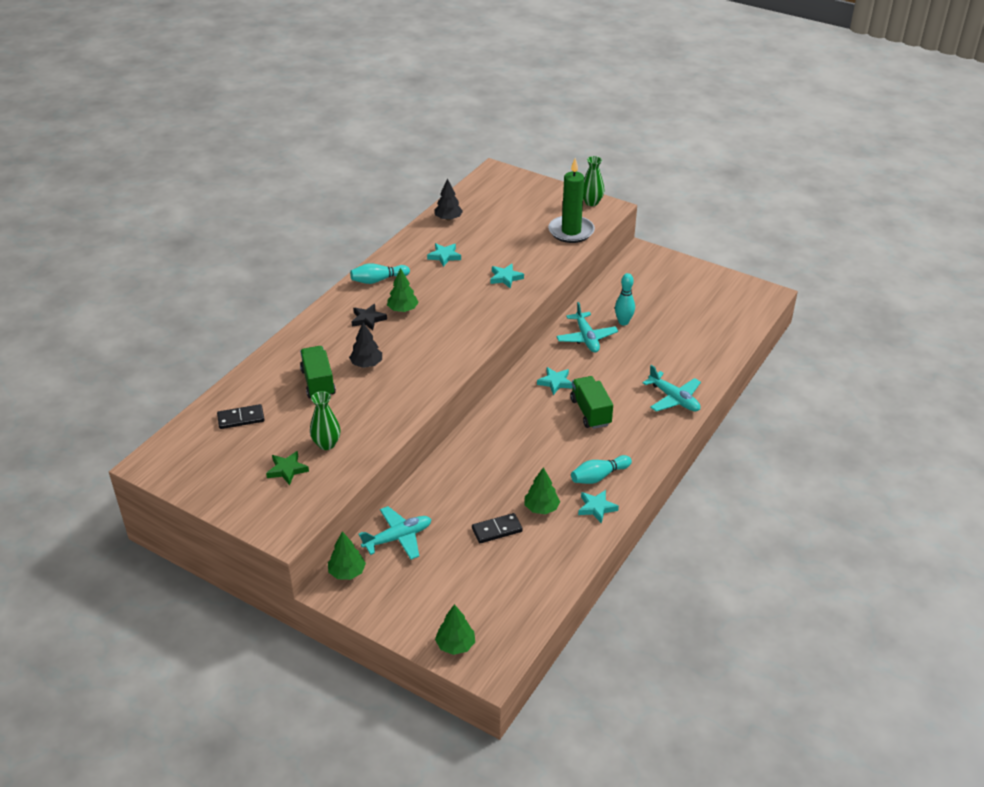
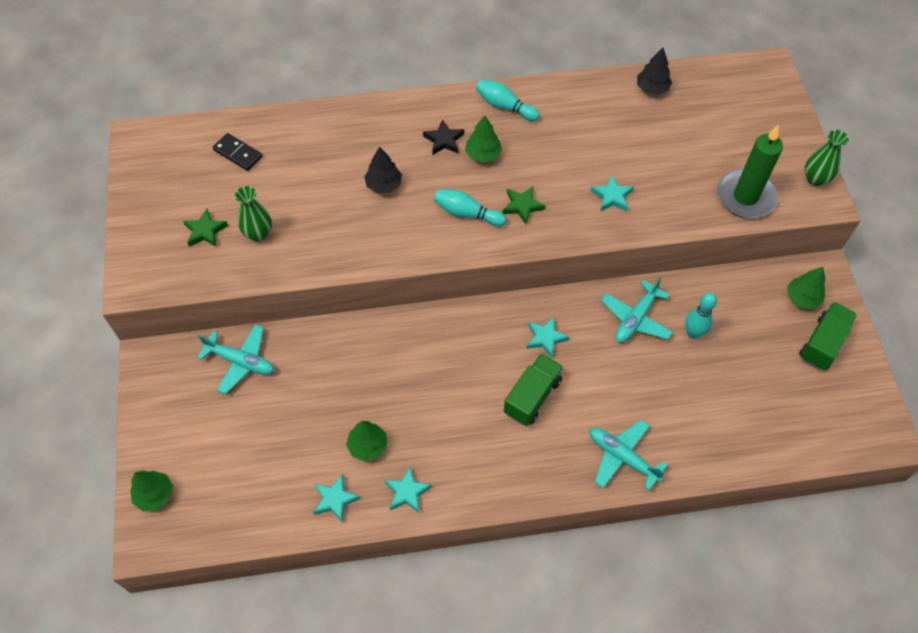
camera: 50 degrees right, 20 degrees up
green truck [300,346,336,398] -> green truck moved to [799,302,857,370]
green tree [328,532,366,580] -> green tree moved to [787,267,826,310]
turquoise star [427,243,461,267] -> turquoise star moved to [313,474,360,522]
black domino [472,513,523,543] -> none
turquoise bowling pin [571,455,632,484] -> turquoise bowling pin moved to [434,189,506,226]
turquoise plane [643,365,701,412] -> turquoise plane turned 120 degrees clockwise [590,420,668,490]
none -> green star [503,187,546,224]

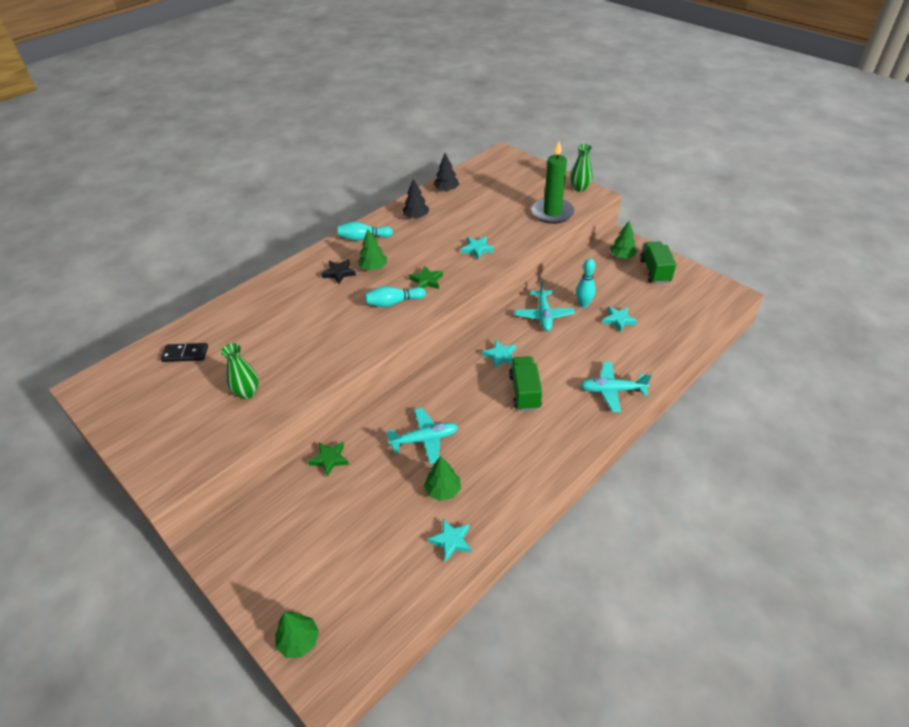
camera: 35 degrees left, 15 degrees down
green star [183,209,228,247] -> green star moved to [308,442,349,477]
turquoise plane [197,324,274,394] -> turquoise plane moved to [387,408,458,464]
black tree [364,146,402,193] -> black tree moved to [402,179,429,219]
turquoise star [384,467,432,513] -> turquoise star moved to [602,306,637,332]

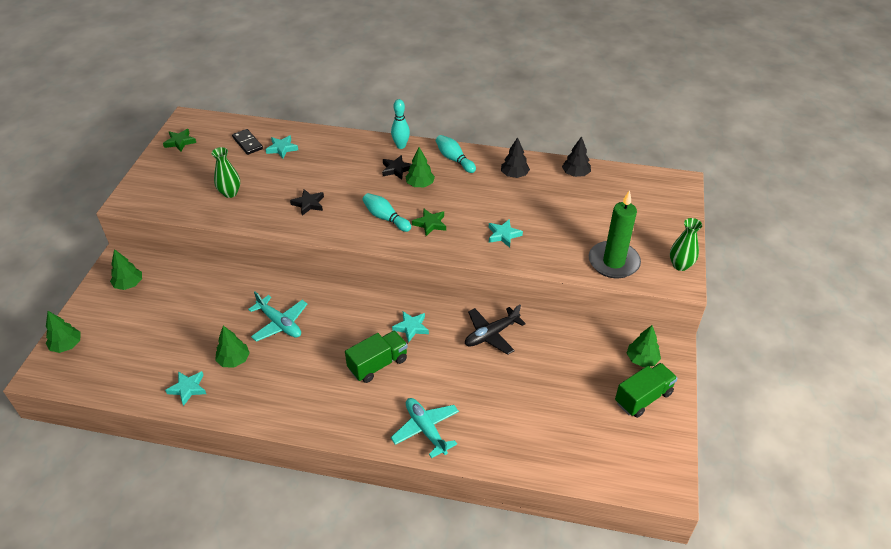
camera: 55 degrees right, 0 degrees up
green star [308,442,349,477] -> green star moved to [163,129,196,152]
turquoise plane [515,280,575,331] -> black plane [465,305,526,355]
turquoise bowling pin [576,258,596,308] -> turquoise bowling pin moved to [391,99,410,149]
turquoise star [602,306,637,332] -> turquoise star moved to [265,135,298,159]
none -> green tree [110,249,142,290]
none -> black star [290,189,324,216]

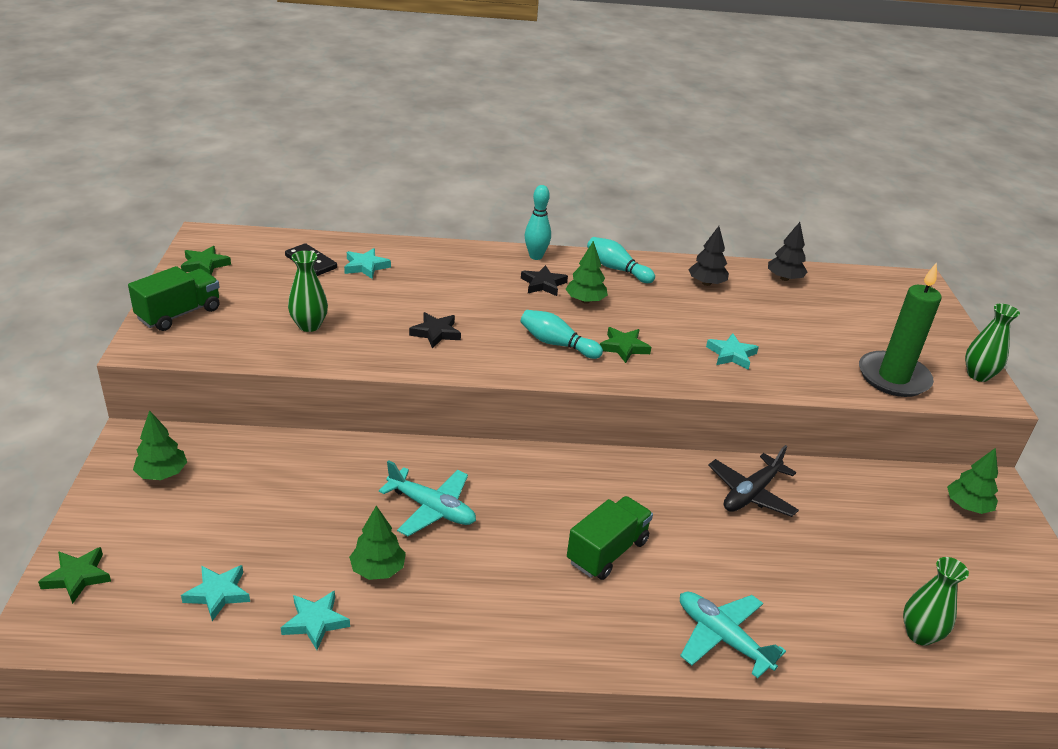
camera: 15 degrees left, 10 degrees down
green tree [46,311,81,353] -> green star [38,547,111,604]
turquoise star [392,311,429,343] -> turquoise star moved to [181,565,250,621]
green truck [615,363,678,418] -> green truck moved to [128,266,220,331]
none -> green vase [903,557,969,646]

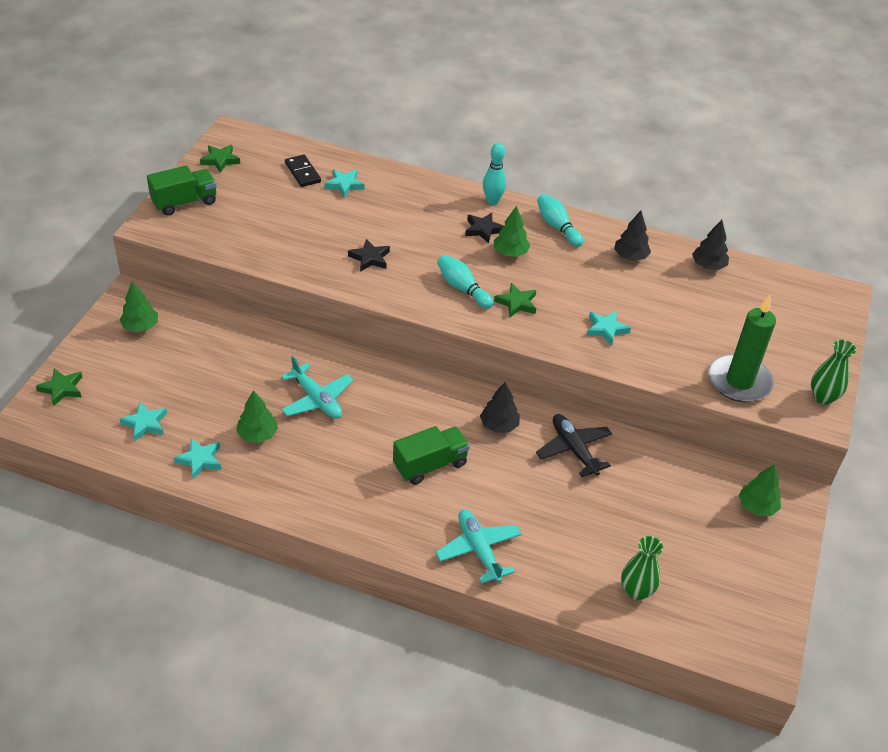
camera: 20 degrees right, 10 degrees up
green vase [288,251,328,332] -> none
black plane [708,445,799,517] -> black plane turned 90 degrees clockwise [536,414,612,477]
none -> black tree [480,382,520,433]

